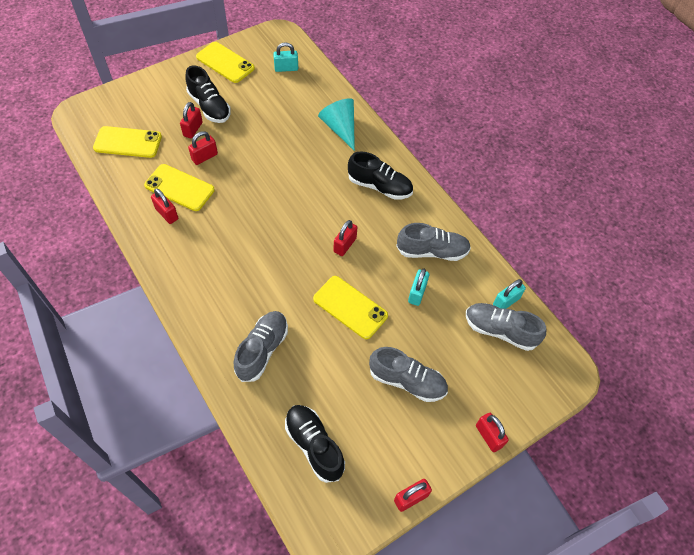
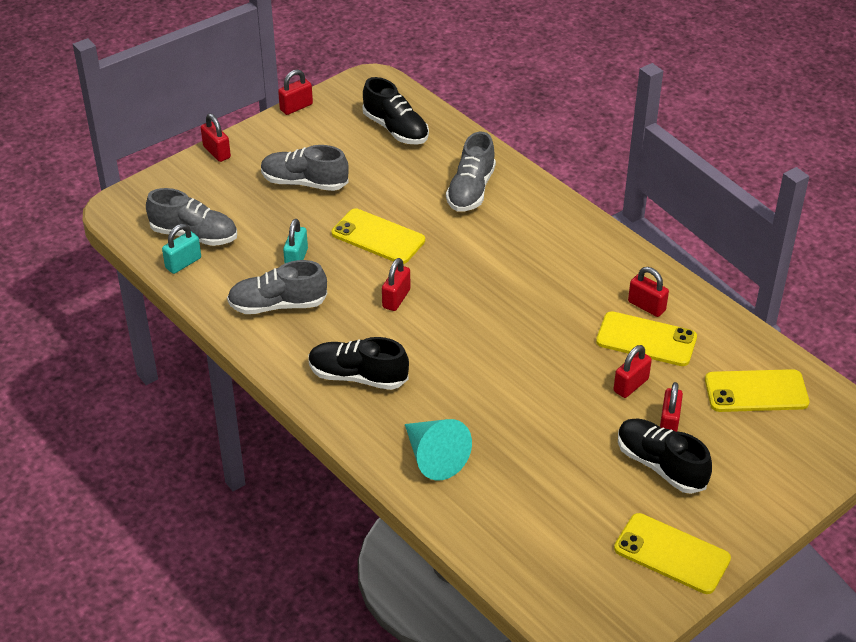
camera: 175 degrees right, 15 degrees down
turquoise padlock [273,42,298,72] -> none

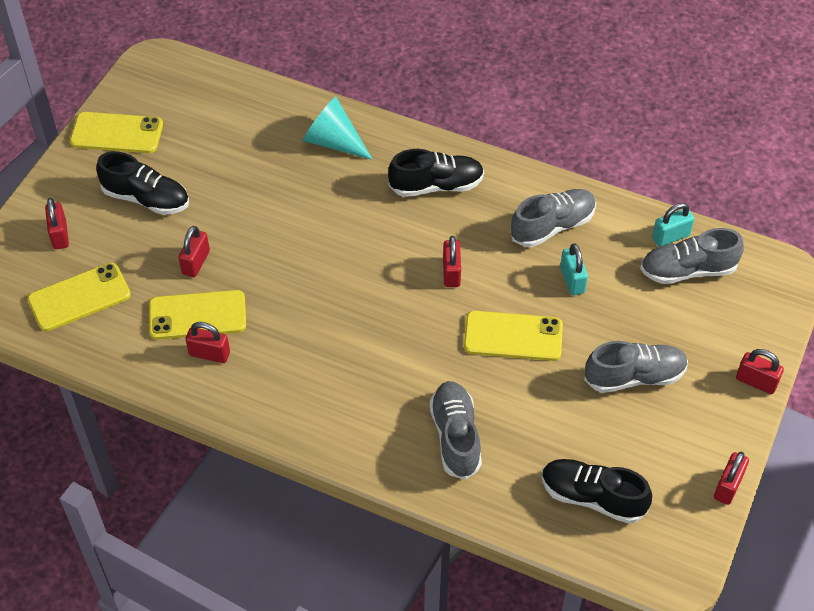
camera: 155 degrees right, 10 degrees up
turquoise padlock [162,224,201,274] -> turquoise padlock turned 45 degrees clockwise [652,203,694,247]
red padlock [660,382,683,432] -> red padlock moved to [45,198,69,249]

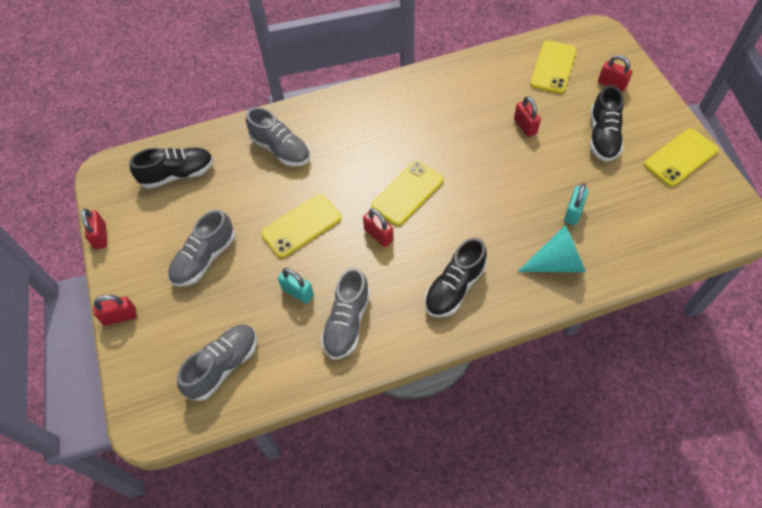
camera: 140 degrees right, 5 degrees up
black shoe [96,151,189,215] -> black shoe turned 60 degrees counterclockwise [590,85,624,162]
yellow phone [149,290,246,340] -> yellow phone moved to [371,161,444,226]
red padlock [185,322,230,363] -> none
turquoise padlock [652,203,694,247] -> turquoise padlock moved to [564,183,588,225]

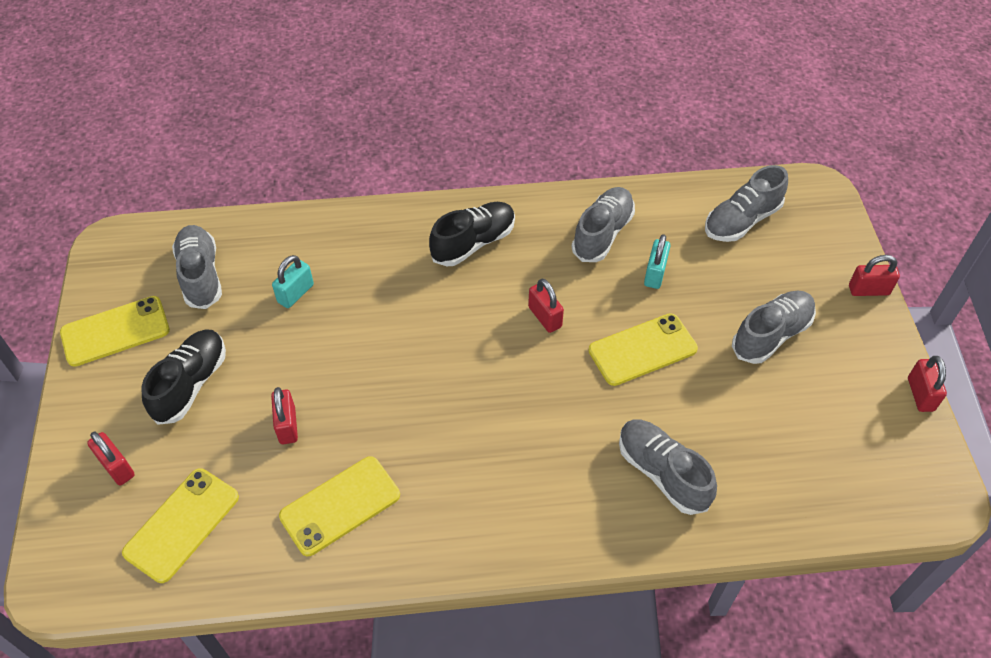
camera: 170 degrees left, 5 degrees down
black shoe [130,147,214,189] -> none
turquoise padlock [278,268,314,304] -> turquoise padlock turned 60 degrees clockwise [644,234,671,289]
yellow phone [371,161,444,226] -> yellow phone moved to [279,456,400,556]
turquoise cone [517,225,586,272] -> none
none -> grey shoe [172,225,222,309]

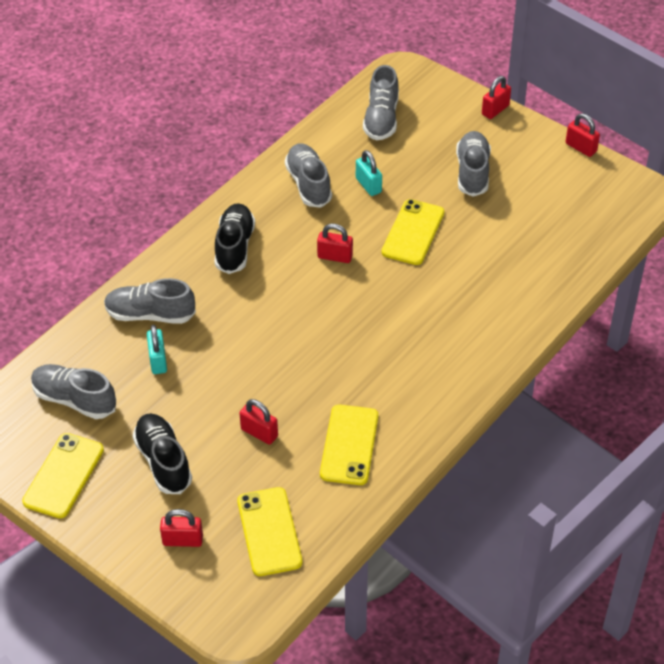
camera: 45 degrees left, 5 degrees down
grey shoe [619,419,717,515] -> grey shoe moved to [104,278,196,324]

